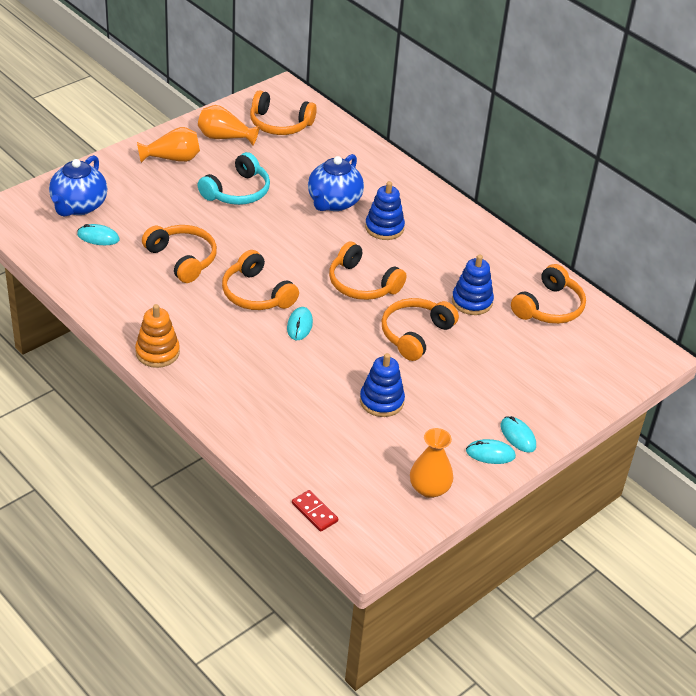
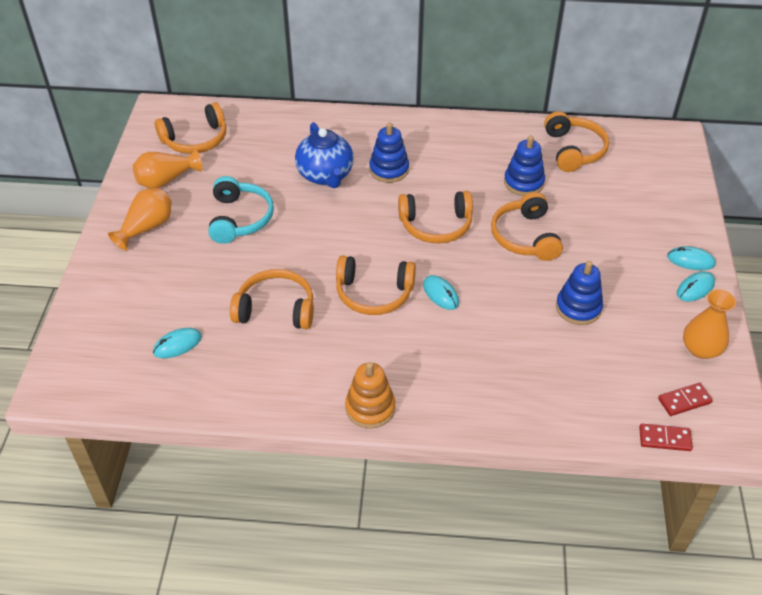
camera: 40 degrees left, 5 degrees up
blue teapot [49,155,107,216] -> none
none -> red domino [658,383,713,416]

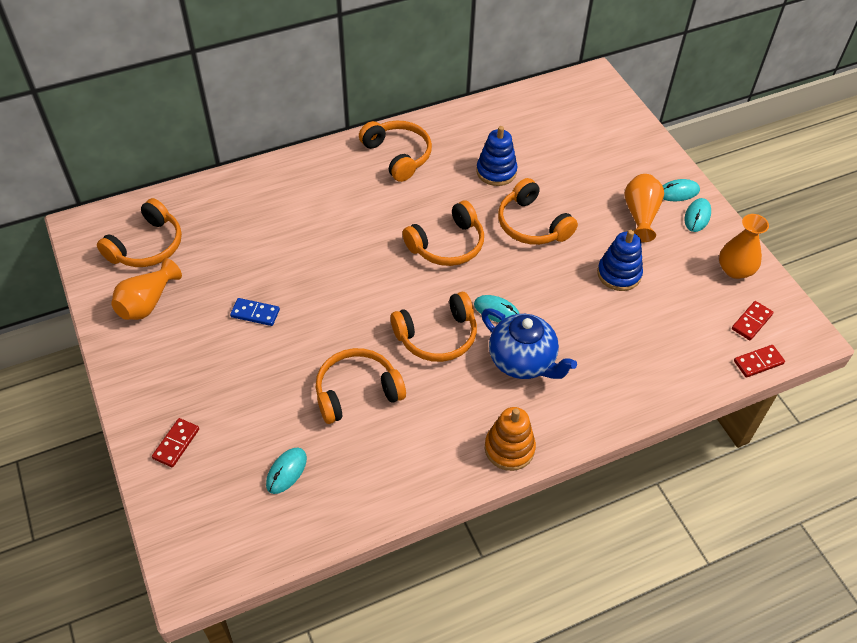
camera: 30 degrees left, 5 degrees up
orange vase [108,188,172,251] -> orange vase moved to [624,174,664,242]
turquoise headphones [208,176,274,244] -> blue domino [230,298,280,326]
blue teapot [295,122,354,188] -> blue teapot moved to [482,308,577,379]
blue stacking toy [369,122,409,183] -> none
orange headphones [544,111,609,172] -> orange headphones moved to [359,120,432,182]
none -> red domino [152,418,199,467]

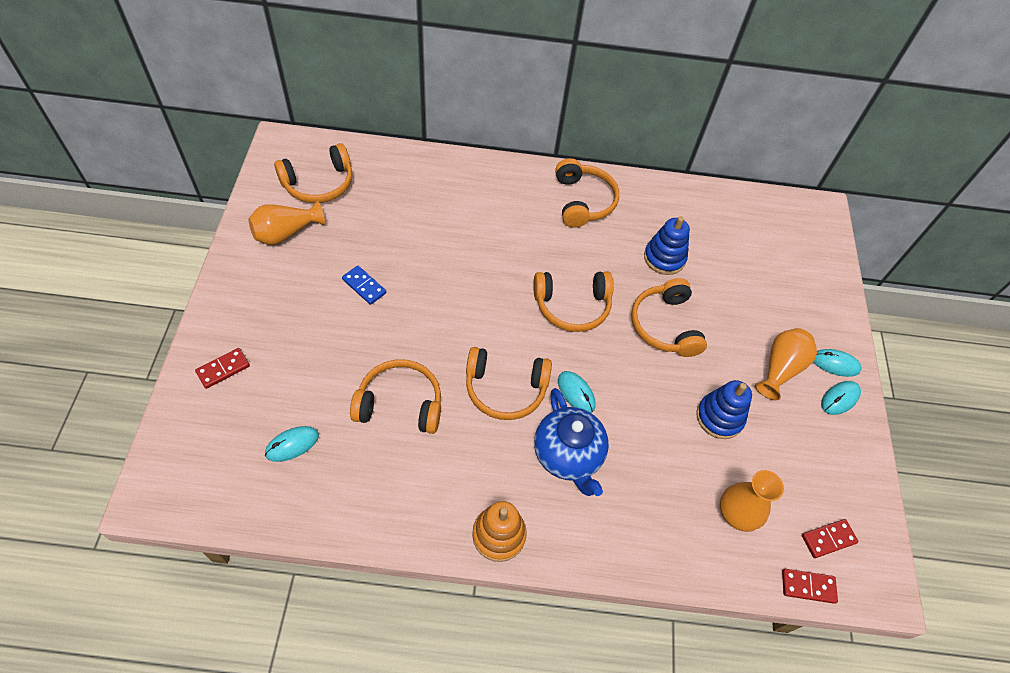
camera: 25 degrees right, 5 degrees up
orange vase [719,214,769,279] -> orange vase moved to [720,470,784,532]

